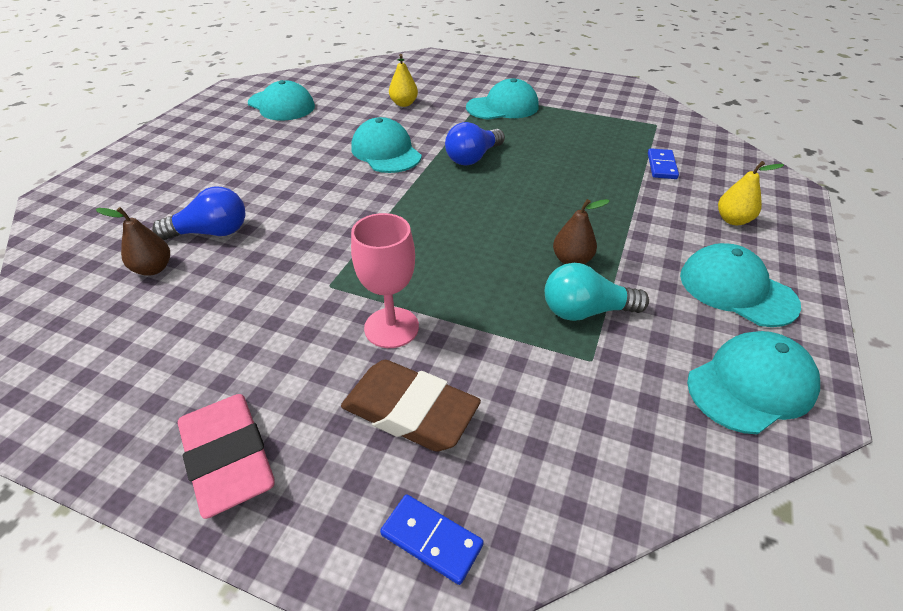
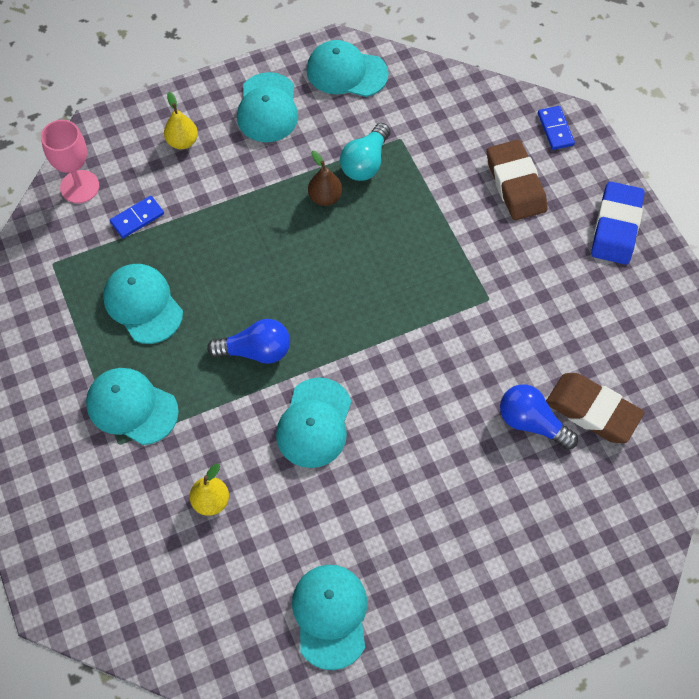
camera: 135 degrees left, 20 degrees up
brown pear [96,207,170,276] -> brown eraser [546,373,645,443]
pink eraser [178,394,275,519] -> blue eraser [591,181,645,265]
pink goblet [351,213,419,348] -> pink goblet moved to [41,120,99,203]
turquoise light bulb [545,263,649,321] -> turquoise light bulb turned 75 degrees clockwise [340,123,390,181]
none -> turquoise cap [103,264,183,344]

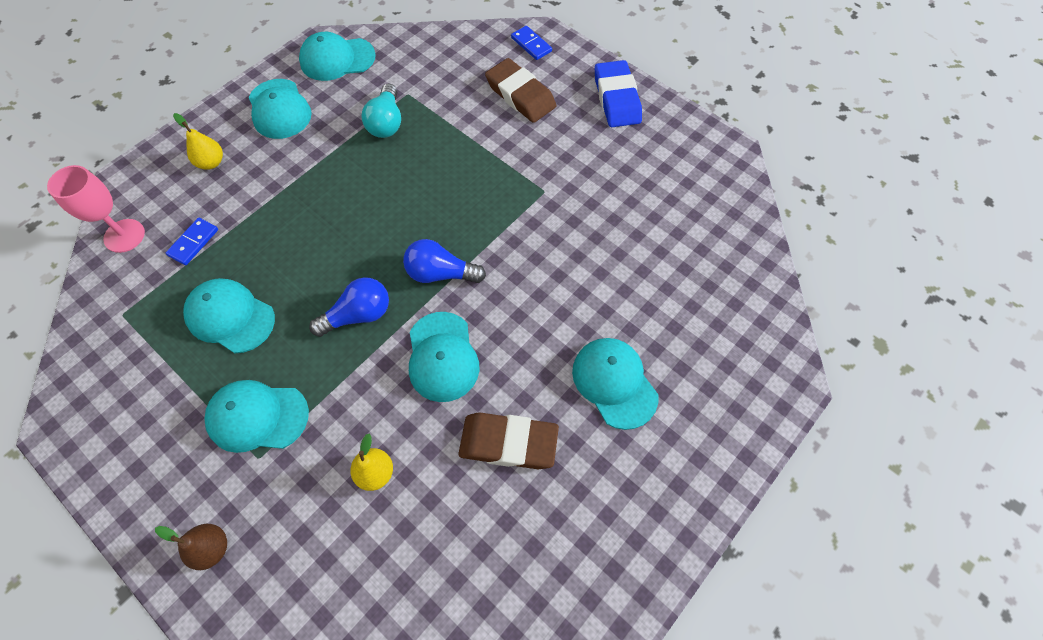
camera: 25 degrees left, 0 degrees up
turquoise cap [292,565,367,670] -> turquoise cap moved to [572,338,659,430]
brown pear [308,151,342,206] -> brown pear moved to [155,524,227,570]
blue light bulb [500,384,578,450] -> blue light bulb moved to [403,239,486,283]
brown eraser [546,373,645,443] -> brown eraser moved to [458,412,559,469]

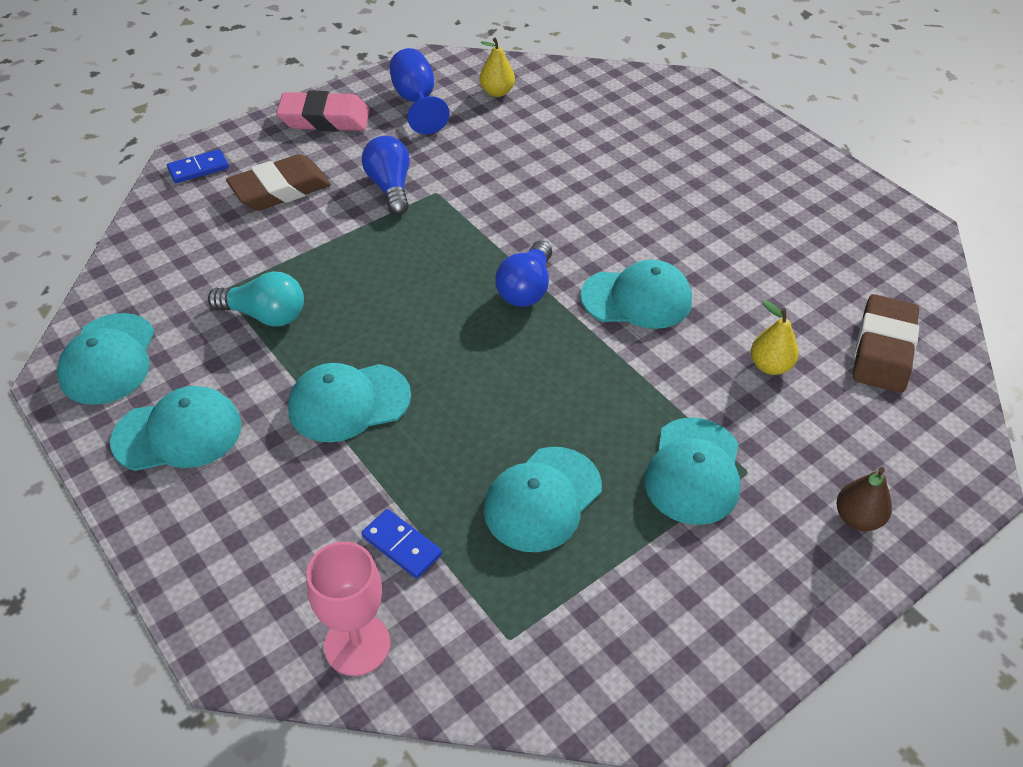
camera: 80 degrees left, 15 degrees down
yellow pear [173,113,223,170] -> yellow pear moved to [479,38,515,97]
blue light bulb [309,277,389,337] -> blue light bulb moved to [362,136,410,215]
brown eraser [458,412,559,469] -> brown eraser moved to [853,294,919,393]
turquoise cap [572,338,659,430] -> turquoise cap moved to [288,363,411,442]
blue eraser [595,60,642,127] -> pink eraser [276,91,370,132]
none -> blue goblet [389,48,450,134]

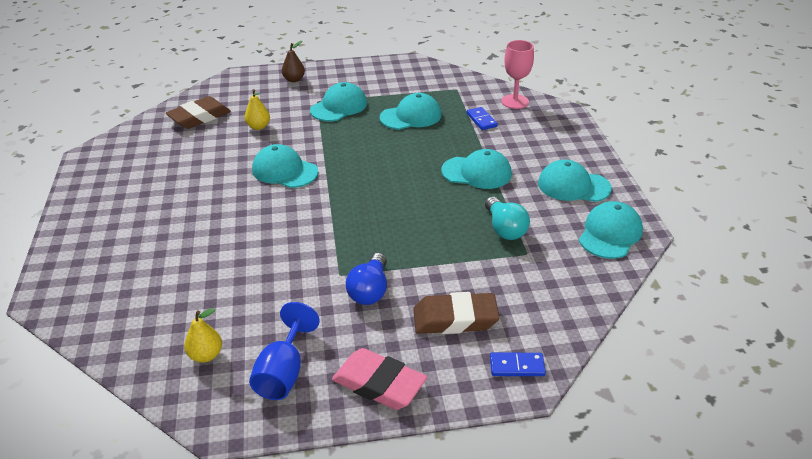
camera: 150 degrees left, 10 degrees down
turquoise light bulb [208,272,304,326] -> turquoise light bulb turned 150 degrees counterclockwise [485,197,530,240]
blue light bulb [495,240,552,307] -> none

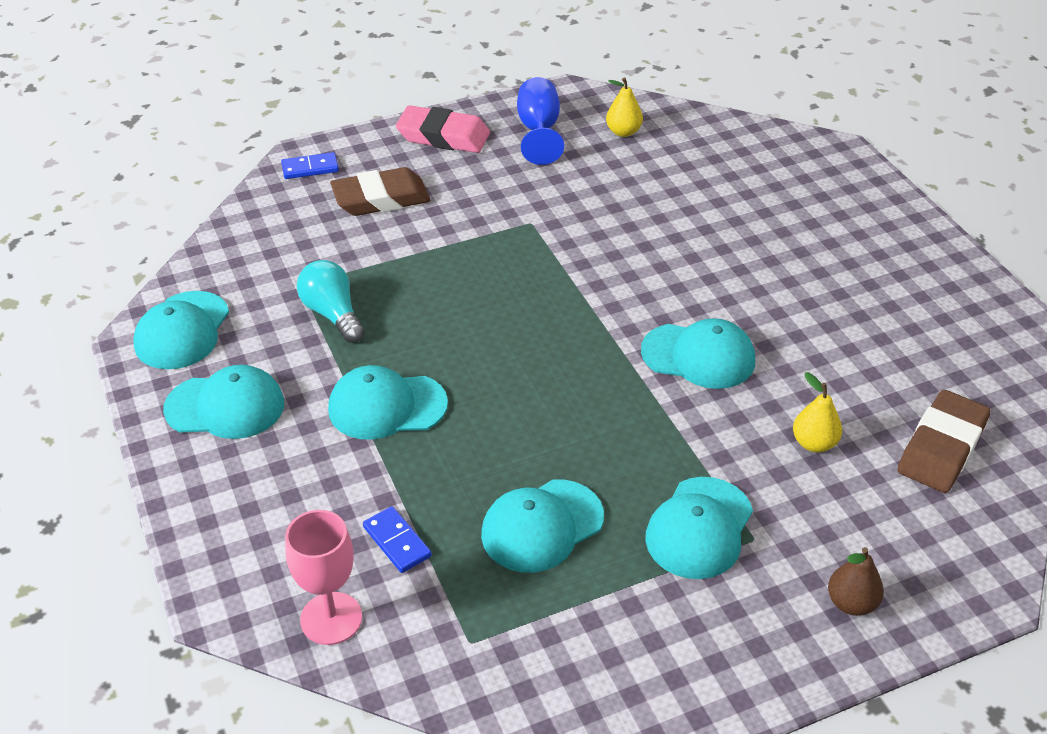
camera: 165 degrees right, 5 degrees up
blue light bulb [346,253,387,305] -> none

